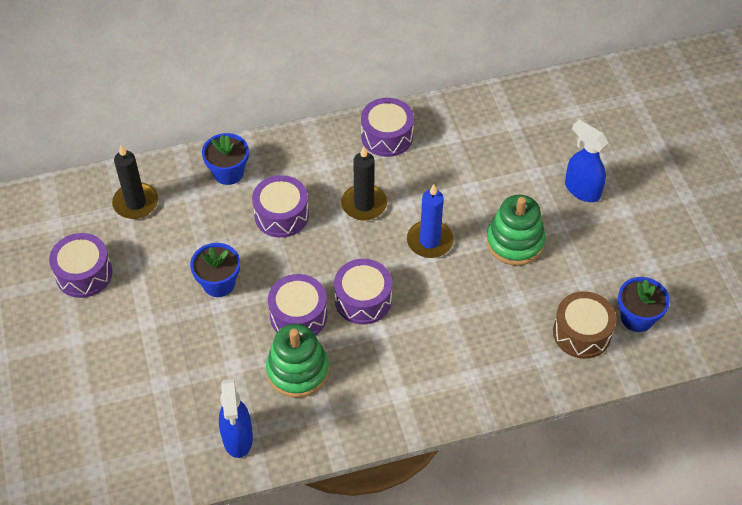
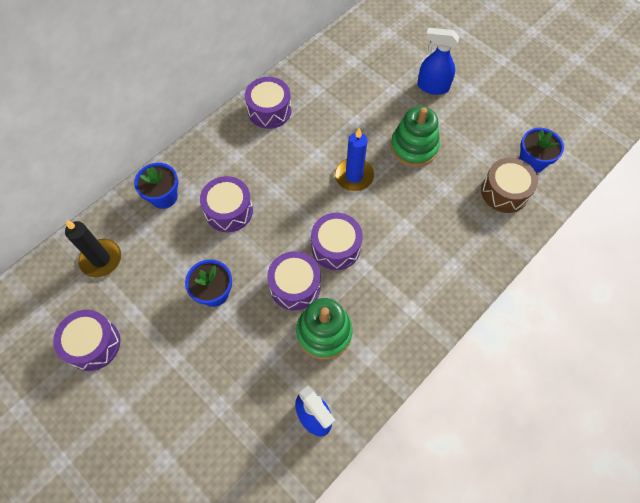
camera: 30 degrees left, 10 degrees up
black candle [341,146,387,221] -> none

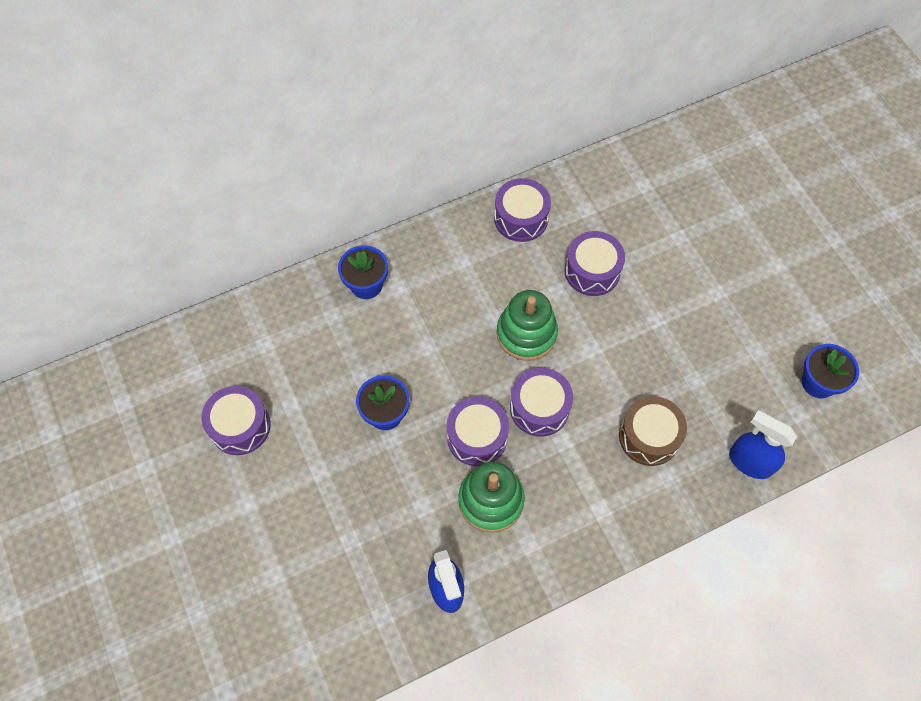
camera: 20 degrees right, 0 degrees up
black candle [65,220,121,278] -> none
purple drum [200,176,253,232] -> purple drum moved to [564,231,625,296]
blue candle [335,128,374,191] -> none
green stacking toy [391,106,440,167] -> green stacking toy moved to [497,290,558,361]
blue spray bottle [417,28,459,95] -> blue spray bottle moved to [729,410,797,479]
brown drum [481,158,538,213] -> brown drum moved to [619,396,687,466]

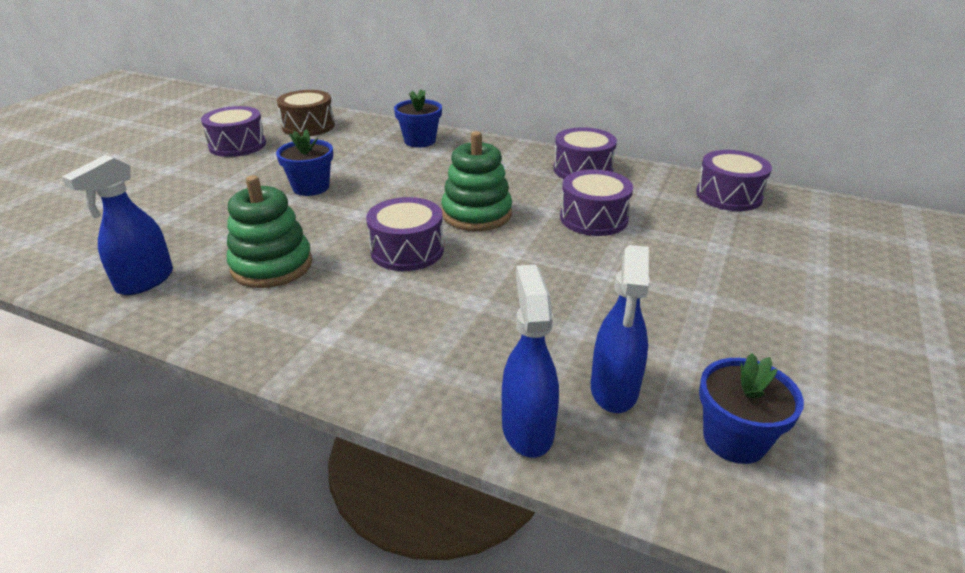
camera: 50 degrees right, 30 degrees down
purple drum [447,397,509,466] -> purple drum moved to [696,150,772,211]
brown drum [619,396,687,466] -> brown drum moved to [277,90,335,137]
none -> blue spray bottle [591,245,650,413]

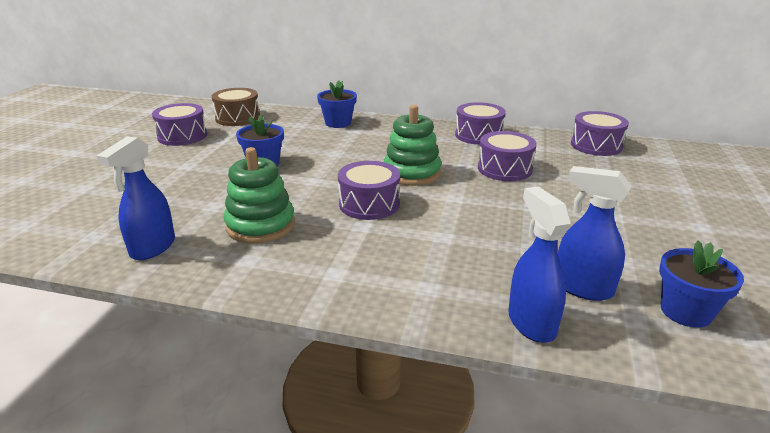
camera: 10 degrees left, 5 degrees down
blue spray bottle [591,245,650,413] -> blue spray bottle turned 120 degrees clockwise [558,166,631,301]

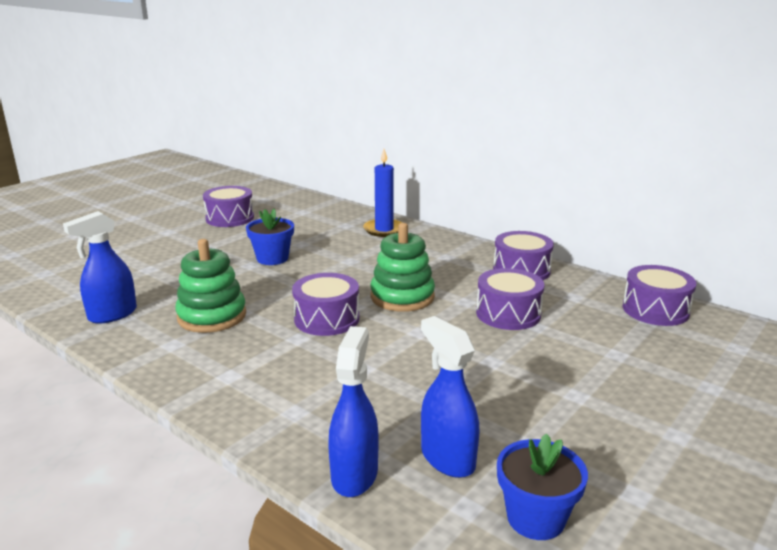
camera: 25 degrees right, 5 degrees down
brown drum [212,88,260,126] -> none
blue flower pot [317,80,357,128] -> blue candle [363,149,403,237]

